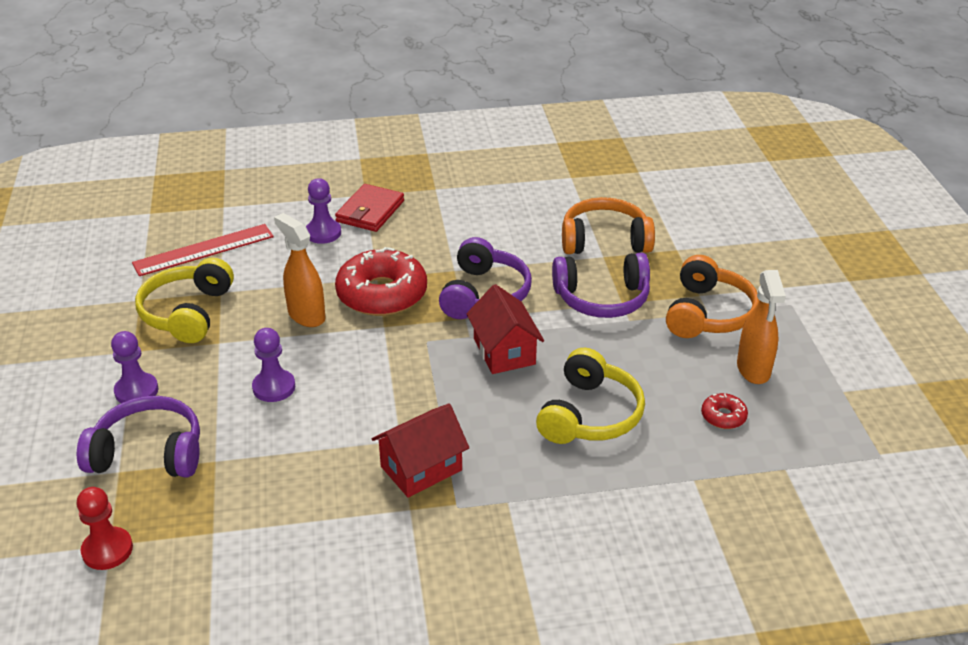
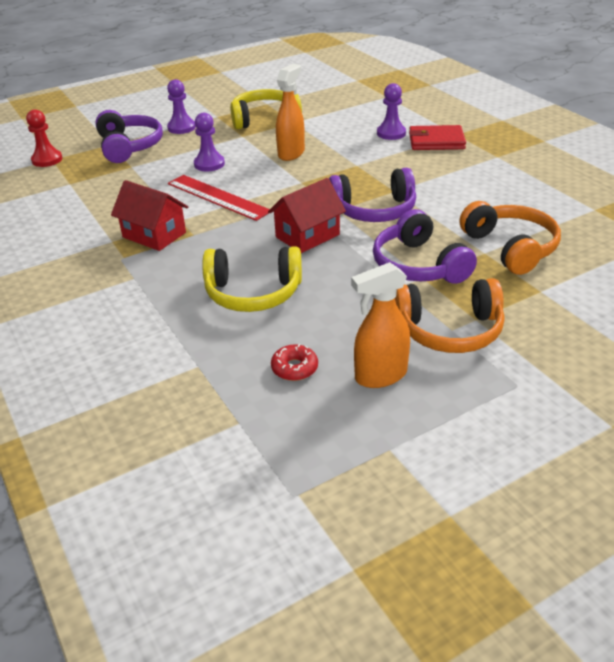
camera: 70 degrees right, 0 degrees up
red ruler [132,224,274,276] -> red ruler moved to [168,175,270,221]
red donut [335,247,427,316] -> none

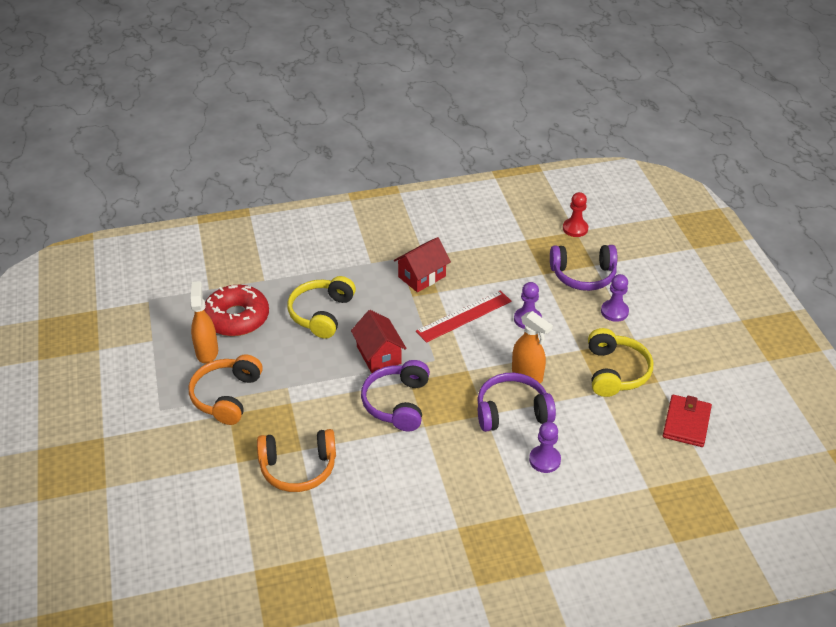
camera: 105 degrees right, 5 degrees up
red donut [271,344,318,381] -> red donut [204,285,269,336], size x2.27
purple headphones [373,209,477,284] -> purple headphones moved to [477,373,556,432]
red wallet [409,125,466,150] -> red wallet moved to [663,395,712,447]

